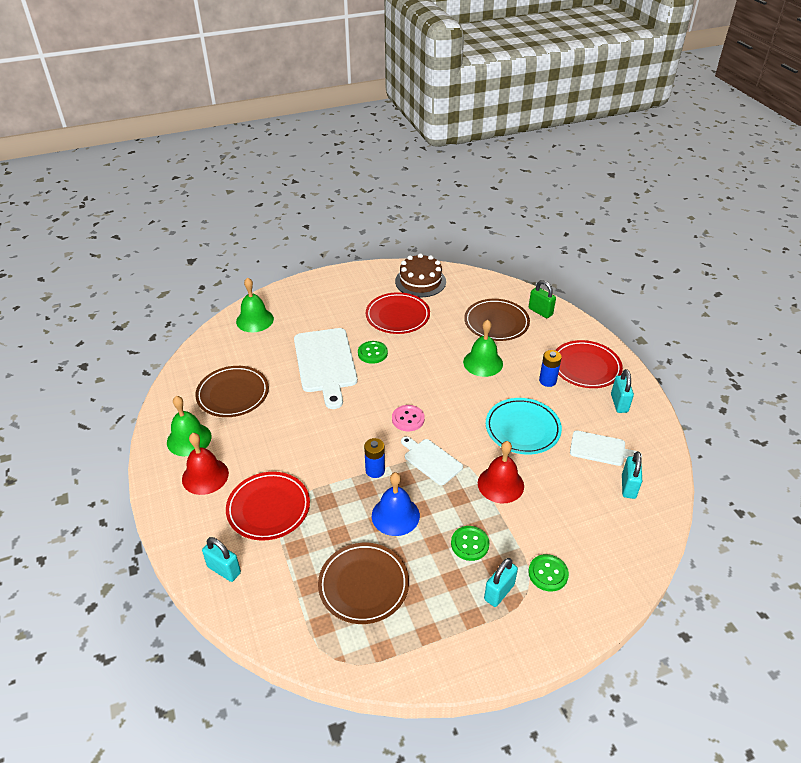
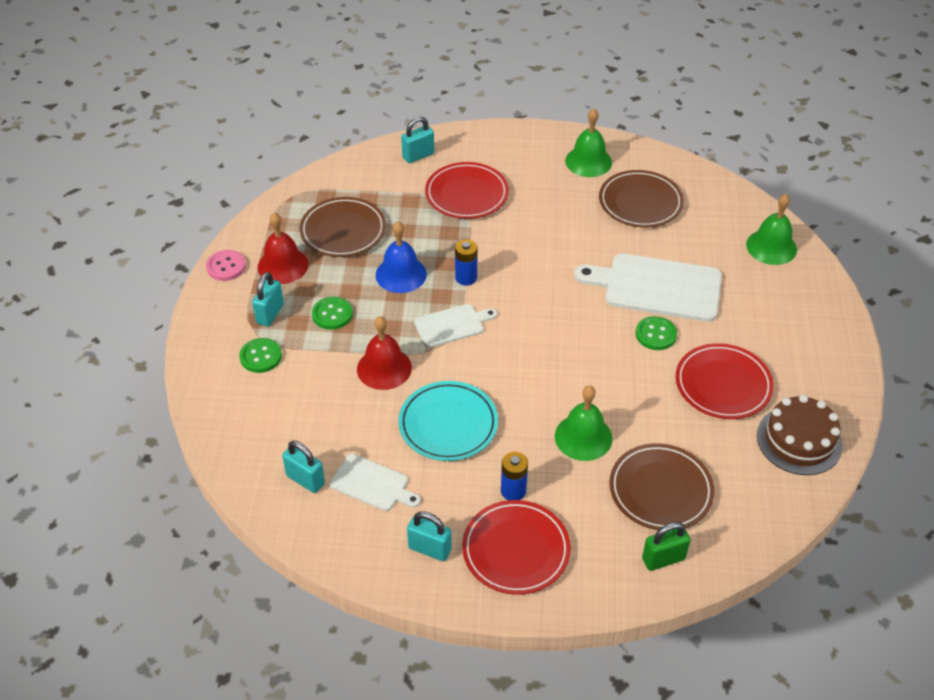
camera: 115 degrees right, 5 degrees up
red bell [182,433,229,495] -> red bell moved to [258,212,309,284]
pink button [392,405,425,431] -> pink button moved to [206,250,246,281]
turquoise padlock [484,558,518,607] -> turquoise padlock turned 45 degrees clockwise [252,272,284,326]
white cutting board [570,430,642,466] -> white cutting board turned 105 degrees counterclockwise [330,454,421,511]

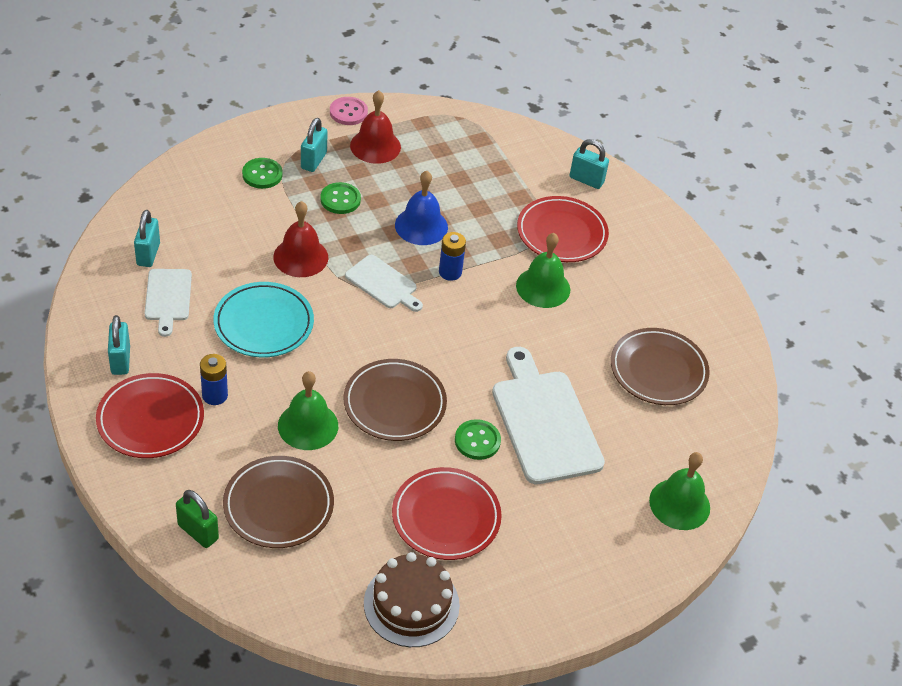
camera: 55 degrees right, 0 degrees up
turquoise padlock [252,272,284,326] -> turquoise padlock turned 60 degrees counterclockwise [301,118,328,172]
brown plate [300,197,386,257] -> brown plate moved to [344,359,447,441]
green bell [565,109,612,177] -> green bell moved to [516,233,570,308]

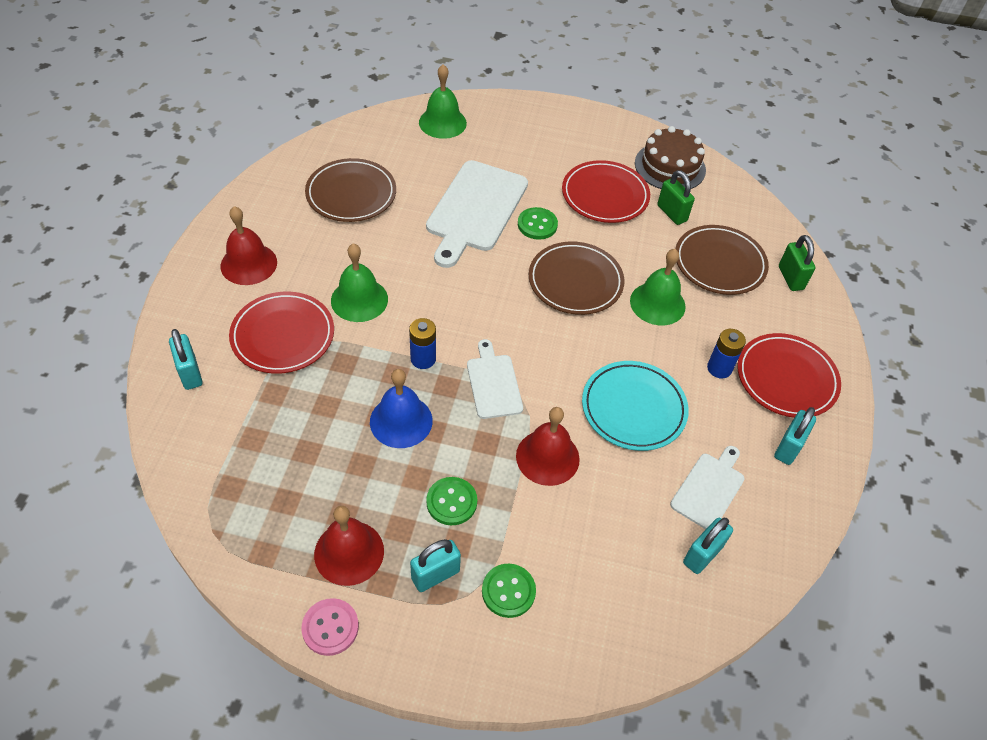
camera: 140 degrees left, 5 degrees up
none -> red bell [221,206,277,285]
none -> green padlock [657,170,695,225]

